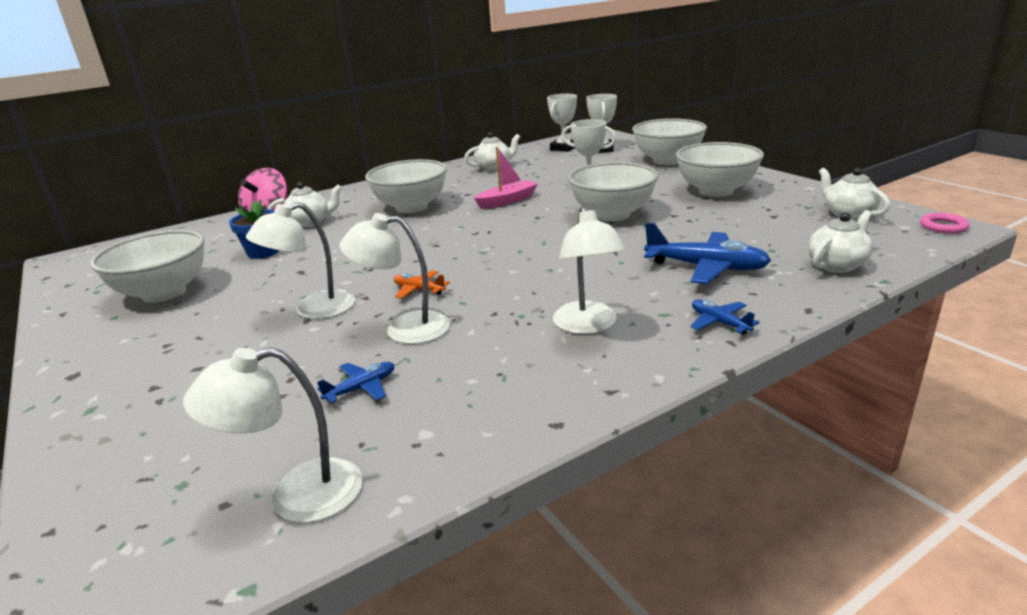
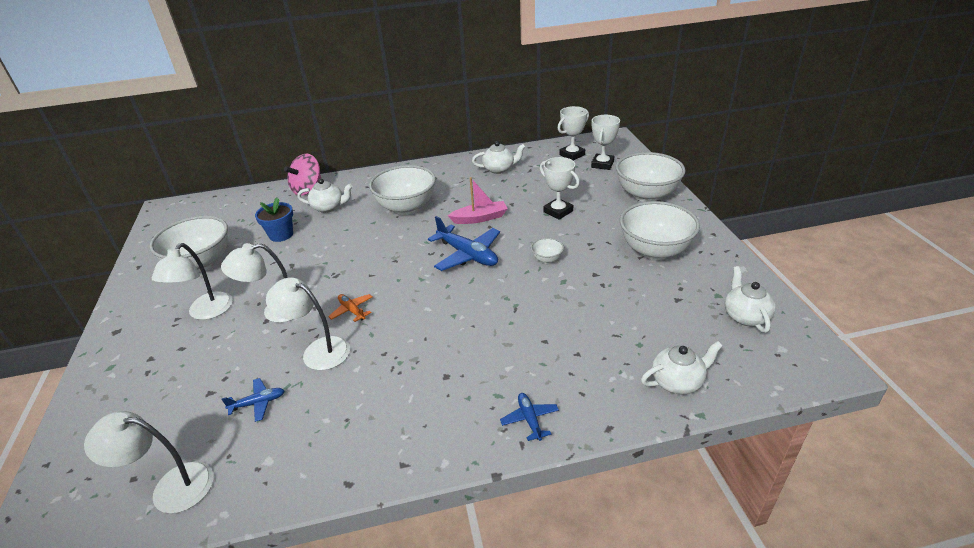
camera: 20 degrees right, 10 degrees up
white lamp [553,206,626,334] -> white lamp moved to [152,243,233,320]
white bowl [568,162,658,221] -> white bowl [531,238,564,264], size x0.43
blue plane [644,223,771,284] -> blue plane moved to [428,216,500,271]
pink ring [920,213,970,233] -> none

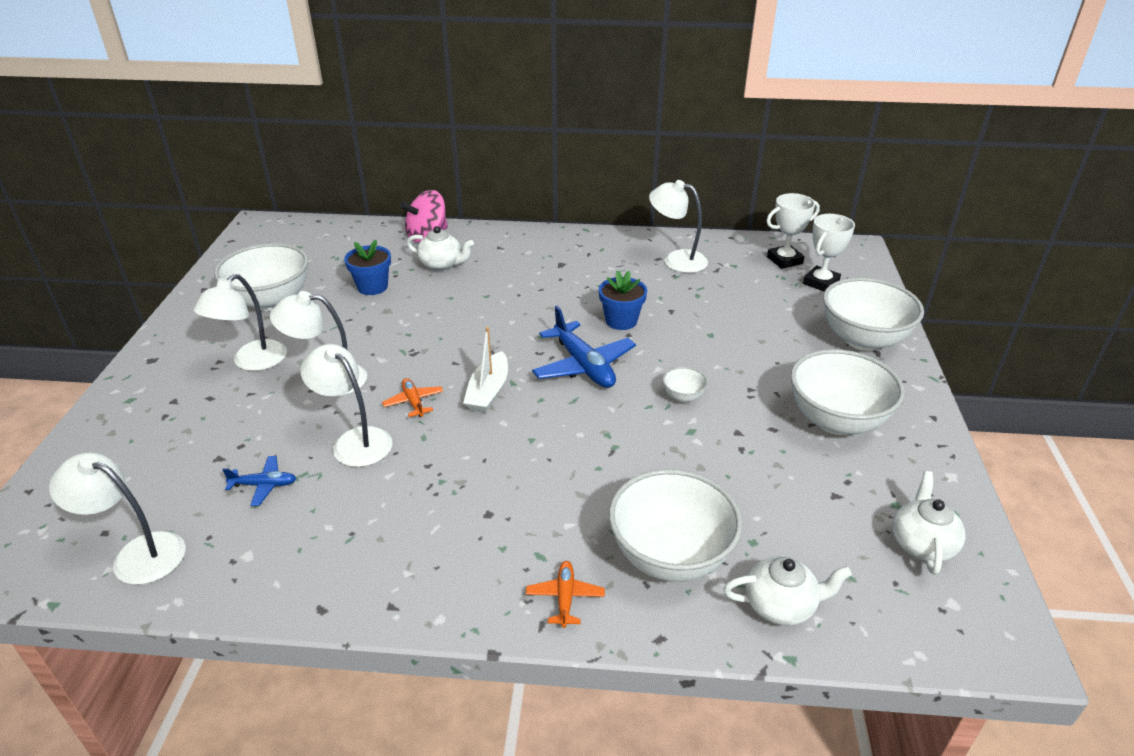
camera: 15 degrees right, 0 degrees up
white bowl [369,165,436,215] -> white bowl moved to [609,469,743,582]
pink boat [448,177,508,224] -> blue flower pot [599,271,647,330]
white teapot [472,141,525,174] -> white lamp [649,180,708,273]
blue plane [500,393,559,441] -> orange plane [526,561,605,628]
white trophy [540,157,580,220] -> none
none -> white boat [463,327,508,413]

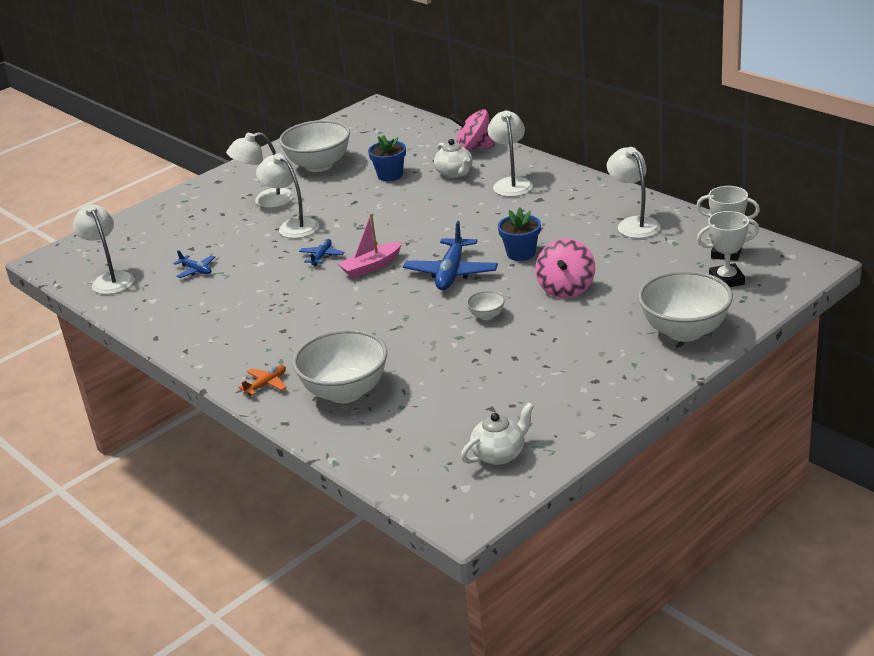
camera: 45 degrees right, 5 degrees down
white lamp [301,344,392,467] -> white lamp moved to [487,110,533,197]
orange plane [382,378,443,417] -> blue plane [299,239,345,266]
white boat [463,327,508,413] -> pink boat [338,213,402,278]
white teapot [724,556,852,626] -> none
white bowl [790,349,905,435] -> none
none -> pink spinning top [535,239,595,298]

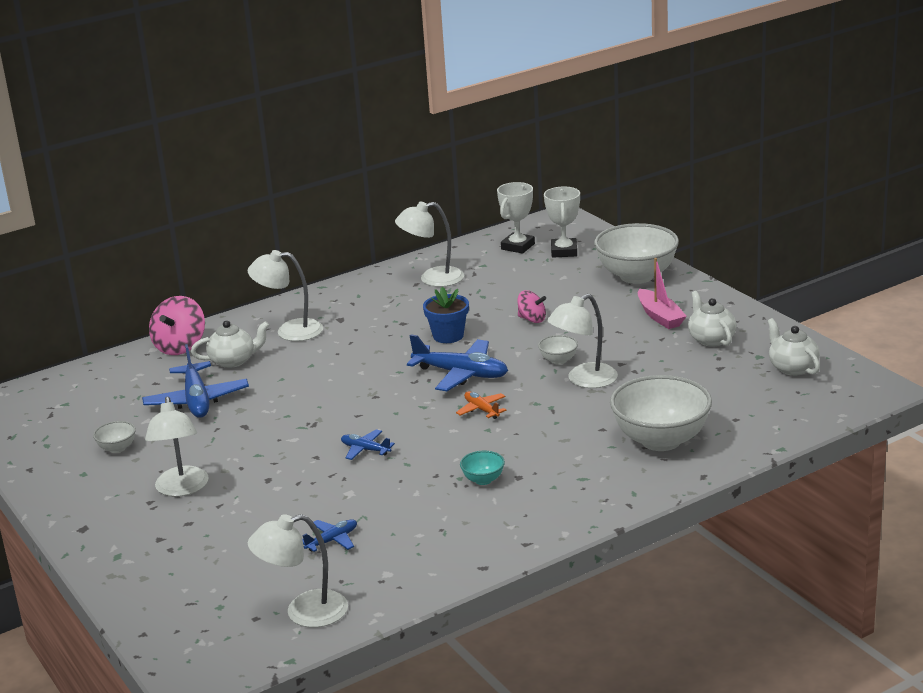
camera: 80 degrees left, 5 degrees down
orange plane [239,365,287,395] -> orange plane moved to [456,391,507,419]
white lamp [256,153,319,238] -> white lamp moved to [547,294,618,388]
white bowl [279,120,350,172] -> white bowl [93,421,136,453], size x0.43
pink boat [338,213,402,278] -> pink boat moved to [638,258,687,329]
blue flower pot [368,135,406,181] -> blue plane [142,344,249,418]
pink spinning top [535,239,595,298] -> pink spinning top [518,290,546,323], size x0.60
none -> turquoise bowl [460,451,505,485]
none -> white teapot [688,291,737,347]

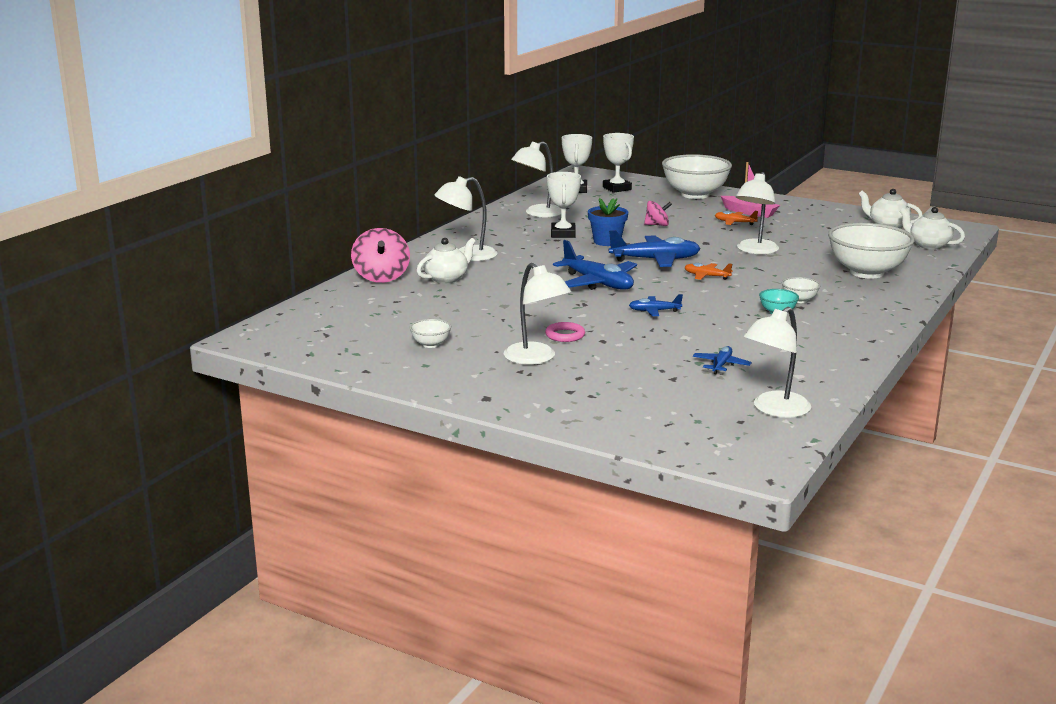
camera: 30 degrees left, 5 degrees down
blue plane [142,344,249,418] -> blue plane moved to [553,240,637,290]
white bowl [538,335,578,365] -> white bowl moved to [782,277,821,303]
white teapot [688,291,737,347] -> white teapot moved to [900,207,965,249]
none -> pink ring [545,322,585,342]
none -> white trophy [547,172,581,238]
none -> orange plane [715,211,758,225]

